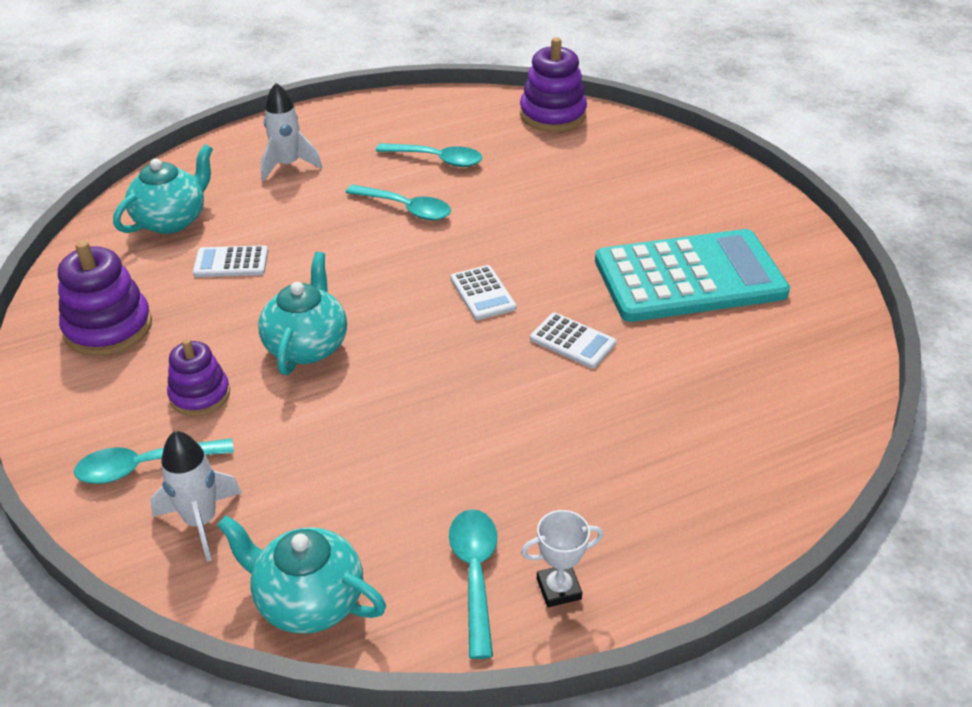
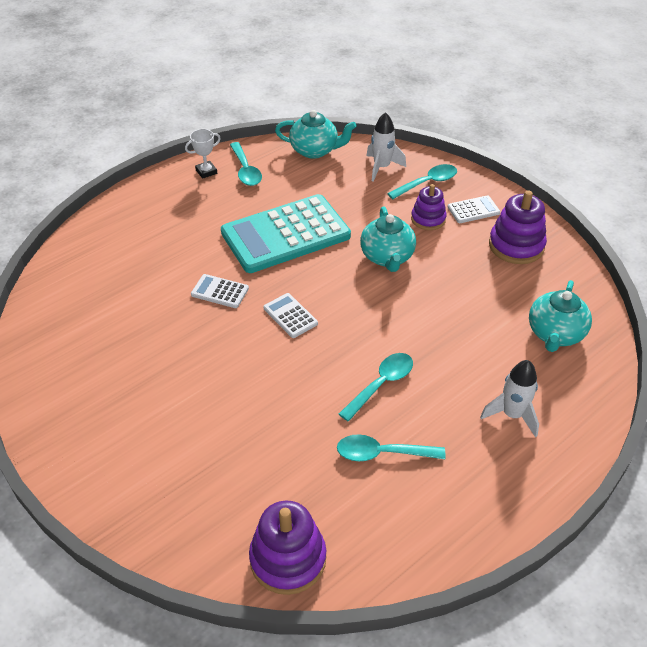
camera: 165 degrees right, 5 degrees up
white calculator [193,245,268,277] -> white calculator moved to [448,195,500,223]
turquoise spoon [345,184,451,220] -> turquoise spoon turned 120 degrees clockwise [339,353,413,422]
turquoise calculator [595,229,790,322] -> turquoise calculator moved to [221,194,351,273]

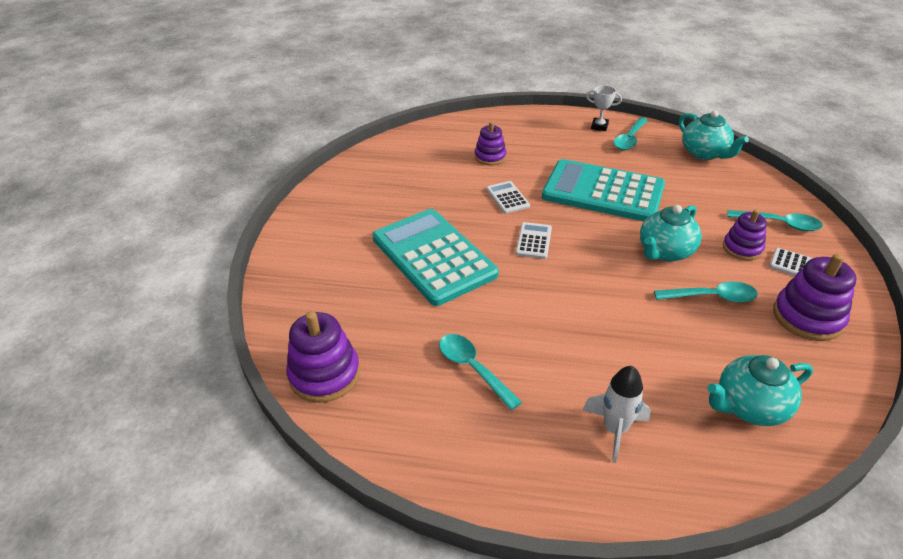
camera: 50 degrees right, 5 degrees down
turquoise spoon [339,353,413,422] -> turquoise spoon moved to [654,281,758,303]
white rocket [367,112,406,182] -> none
none -> turquoise calculator [373,209,499,306]
none -> purple stacking toy [475,121,507,165]

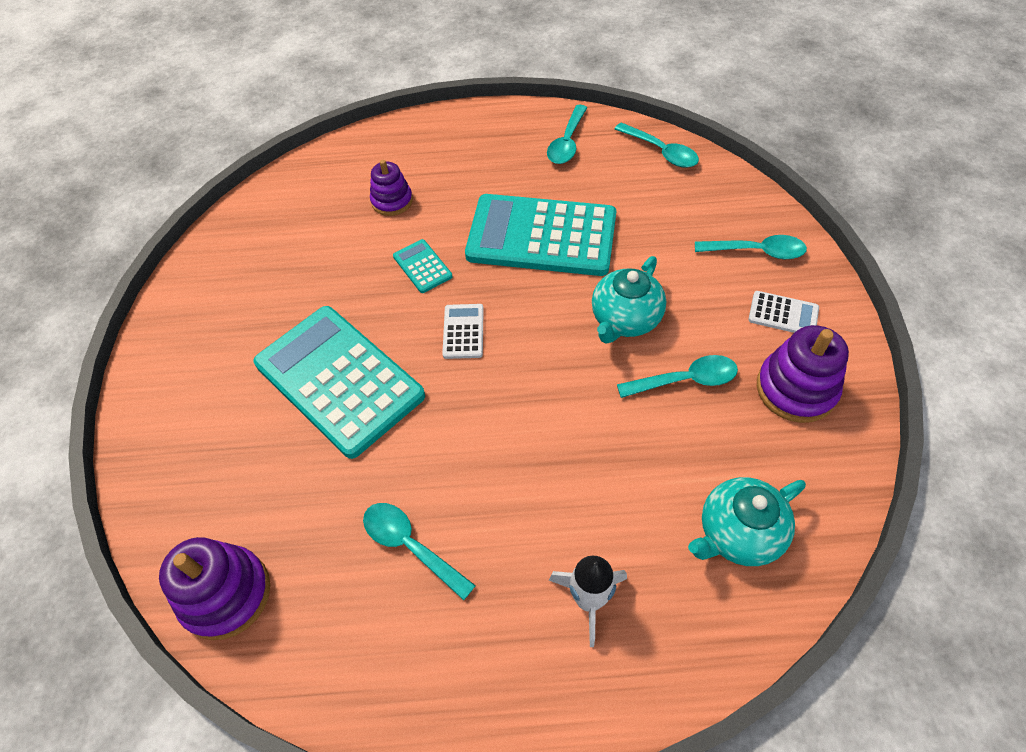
camera: 10 degrees left, 15 degrees up
white calculator [486,181,530,214] -> turquoise calculator [393,239,453,293]
white trophy [586,85,622,131] -> none
turquoise teapot [679,110,749,160] -> turquoise spoon [615,122,699,168]
purple stacking toy [723,209,767,261] -> none

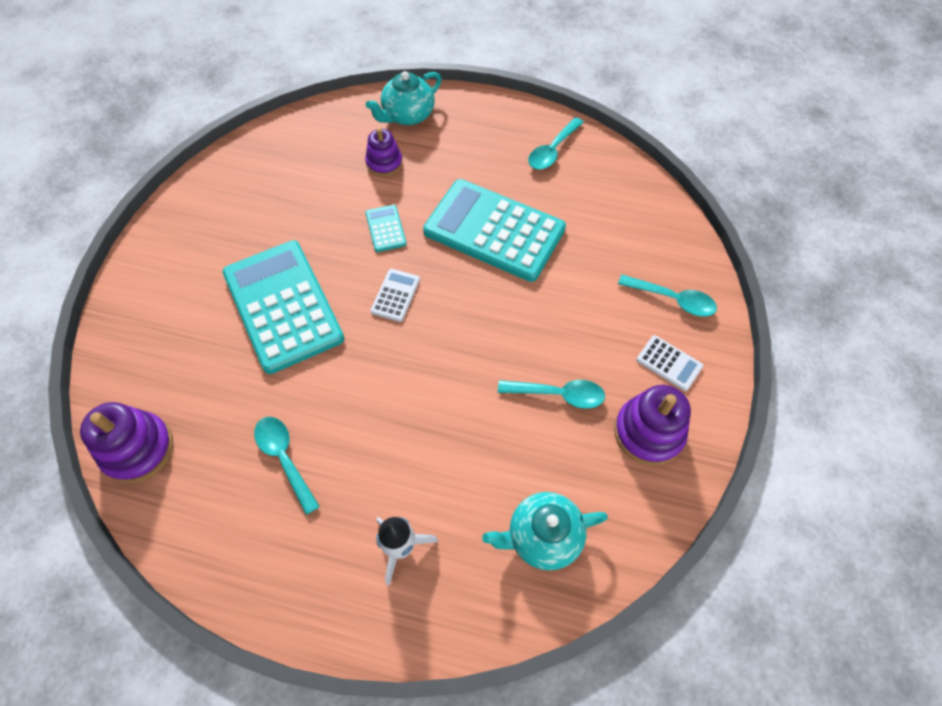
camera: 15 degrees right, 5 degrees up
turquoise teapot [592,256,666,344] -> turquoise teapot moved to [366,71,442,125]
turquoise spoon [615,122,699,168] -> none

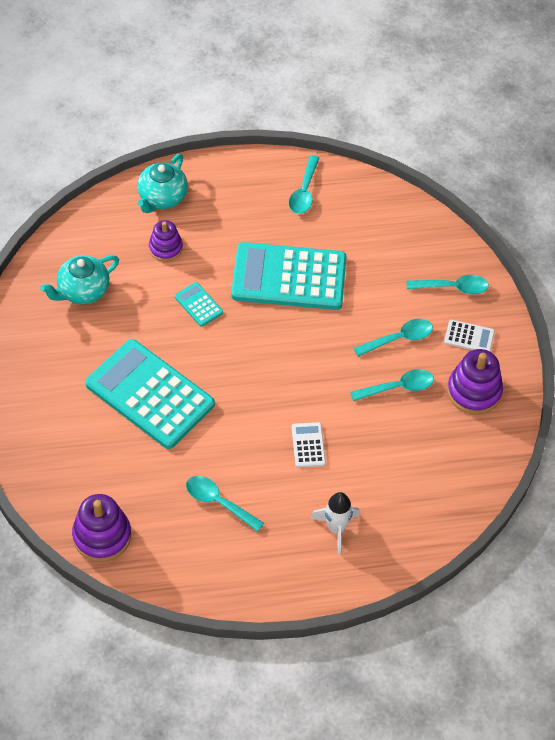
camera: 25 degrees left, 5 degrees down
white calculator [370,269,420,322] -> white calculator moved to [292,422,326,468]
turquoise teapot [482,492,608,570] -> turquoise teapot moved to [40,255,119,304]
none -> turquoise spoon [354,319,433,357]

